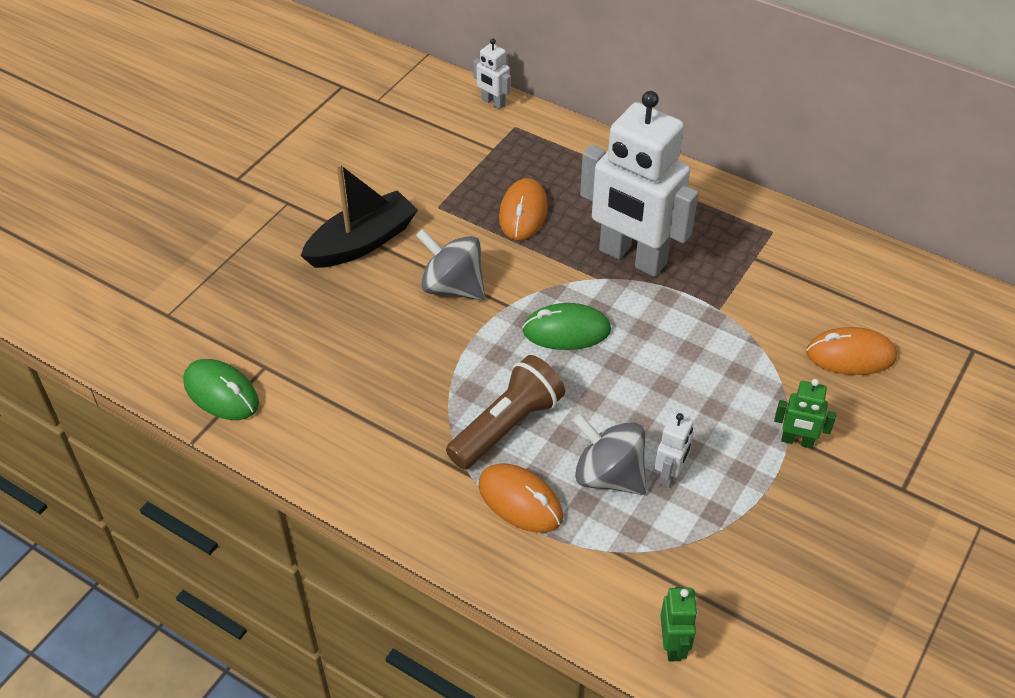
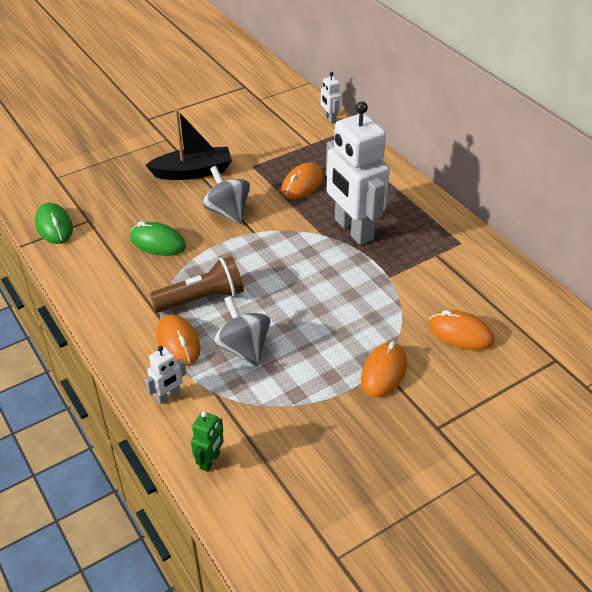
camera: 25 degrees right, 5 degrees down
green mouse [522,303,611,350] -> green mouse moved to [130,221,186,256]
white robot [655,413,694,488] -> white robot moved to [145,346,186,404]
green robot [774,379,836,449] -> orange mouse [361,341,407,397]

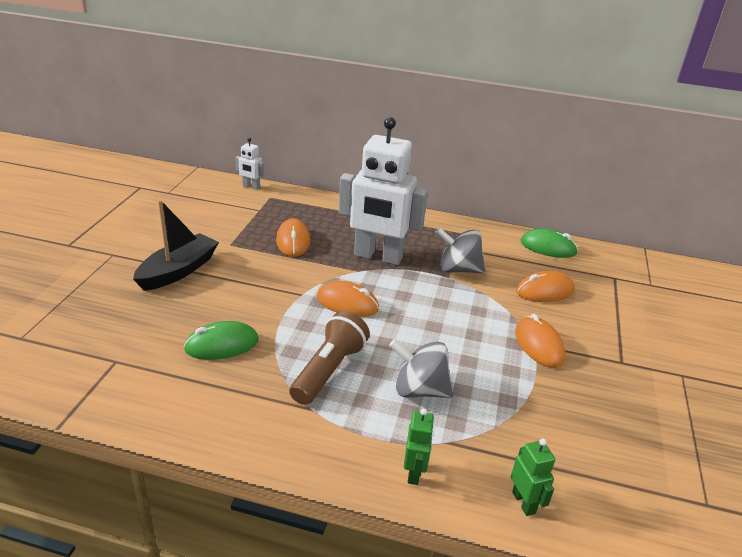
camera: 45 degrees left, 10 degrees down
green mouse [35,203,73,244] -> green mouse moved to [521,228,578,258]
white robot [145,346,186,404] -> green robot [404,408,434,485]
orange mouse [156,314,201,366] -> orange mouse moved to [317,281,379,317]
grey spinning top [203,166,250,224] -> grey spinning top moved to [435,228,485,274]

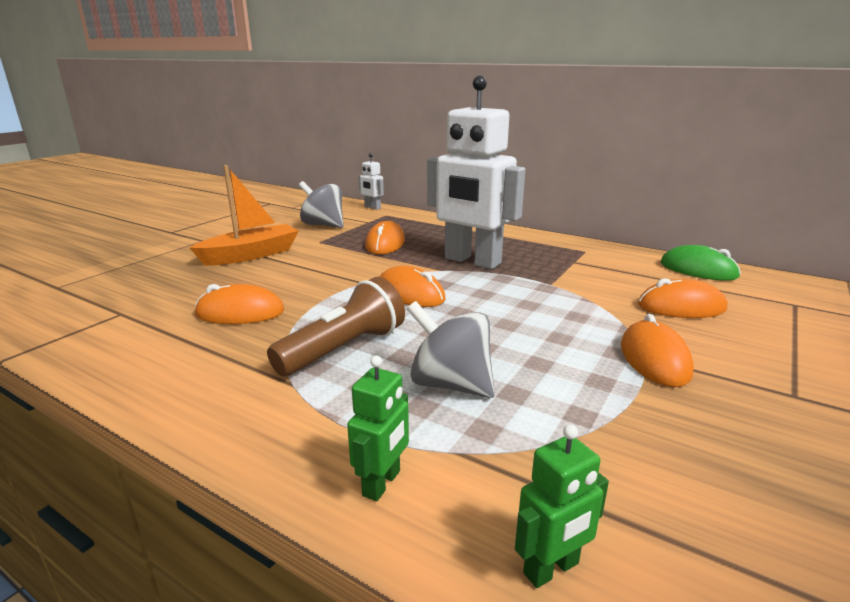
camera: 20 degrees right, 10 degrees down
black boat [133,200,219,291] -> orange boat [190,165,299,266]
green mouse [184,321,259,360] -> orange mouse [195,284,284,324]
grey spinning top [435,228,485,274] -> grey spinning top moved to [299,181,344,228]
green robot [511,439,555,516] -> green robot turned 60 degrees clockwise [515,424,609,588]

